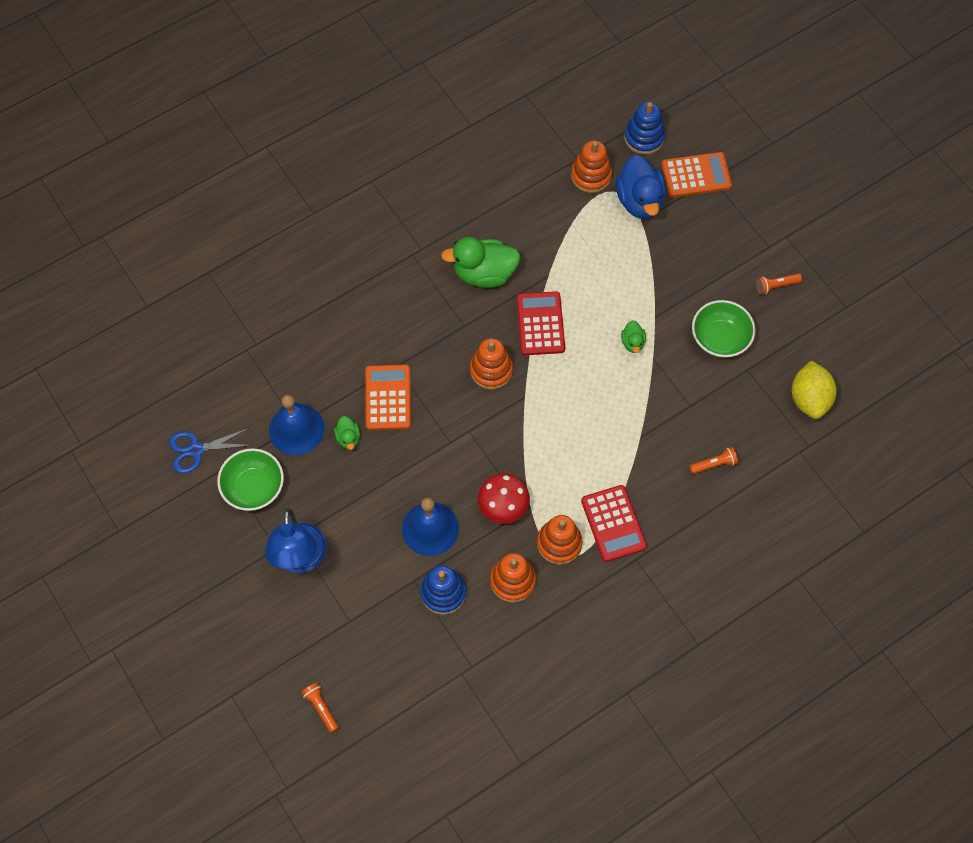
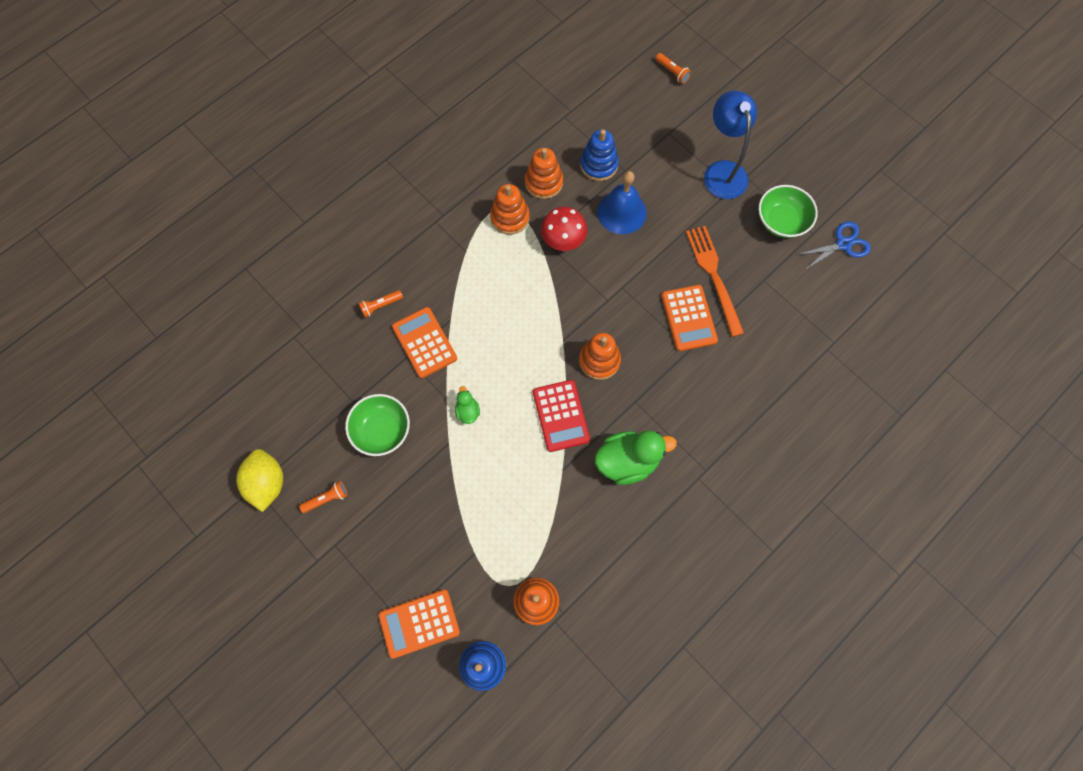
camera: 170 degrees right, 5 degrees up
blue bell [269,395,325,455] -> none
green duck [334,416,360,450] -> orange fork [686,226,744,337]
red calculator [581,485,647,562] -> none
blue duck [616,155,666,219] -> none
yellow lemon [792,361,837,419] -> yellow lemon moved to [236,449,283,512]
none -> orange calculator [392,307,457,378]

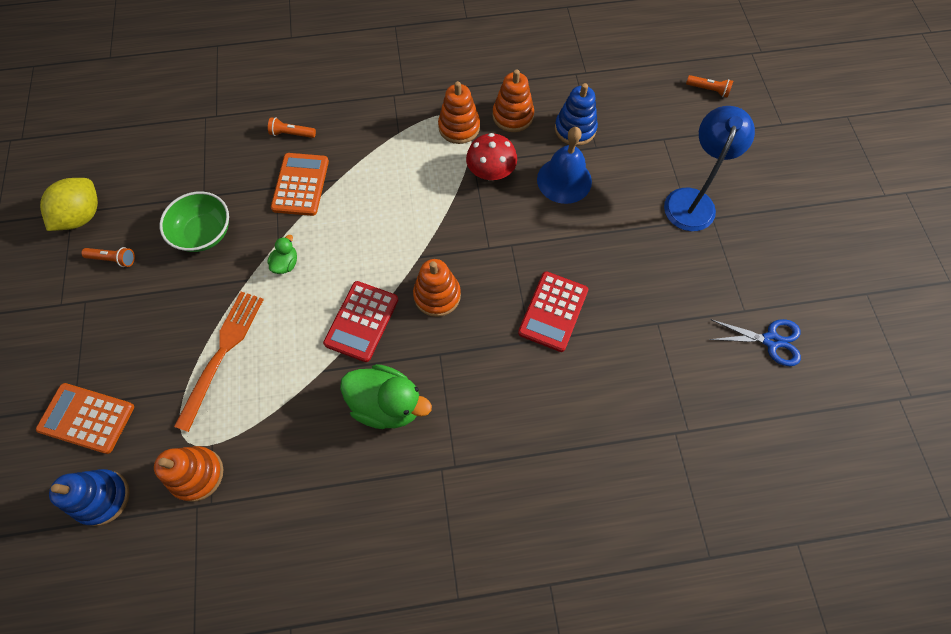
camera: 35 degrees right, 5 degrees down
orange flashlight [656,53,691,84] -> orange flashlight turned 60 degrees counterclockwise [686,75,733,98]
orange calculator [661,285,718,351] -> red calculator [518,272,588,352]
orange fork [686,226,744,337] -> orange fork moved to [174,292,264,432]
green bowl [758,185,818,238] -> none

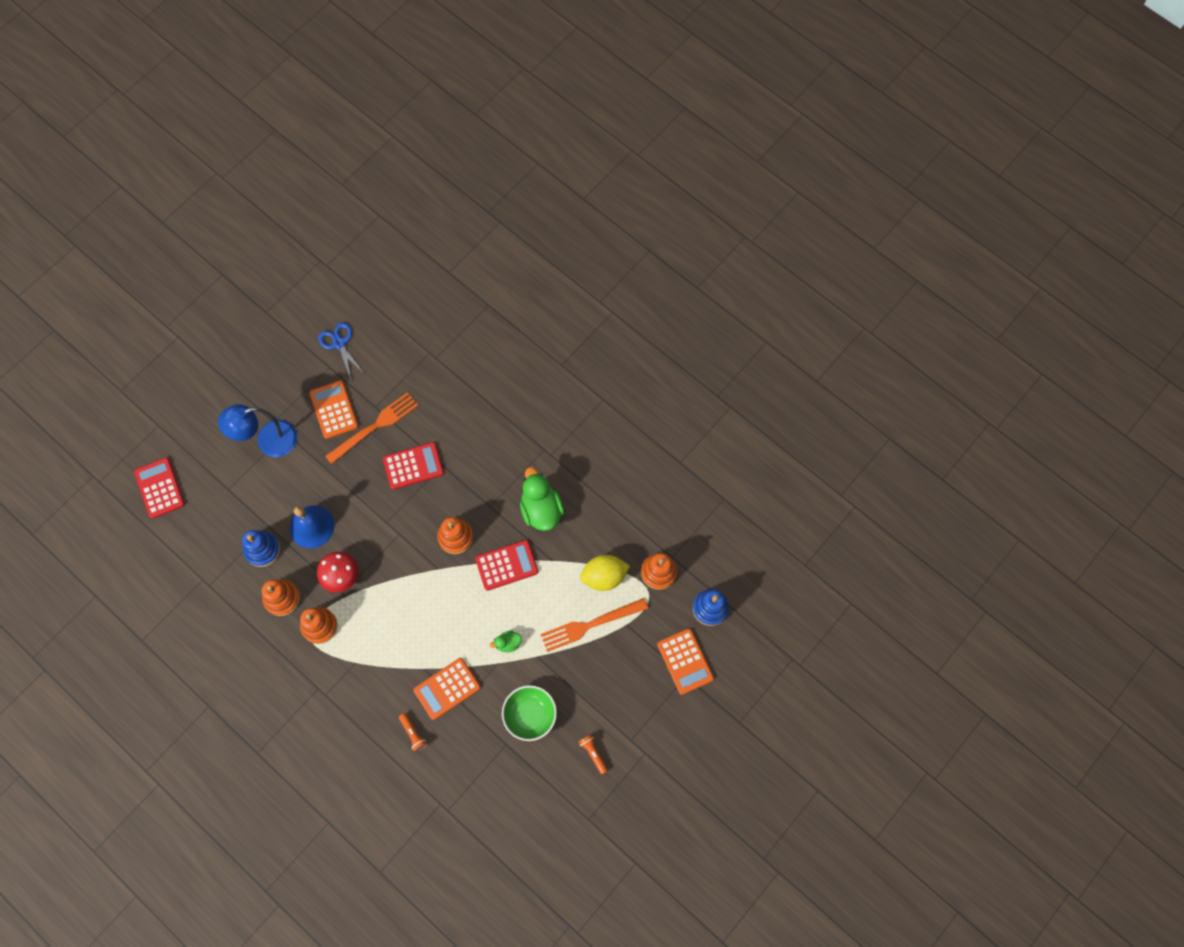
camera: 130 degrees left, 5 degrees up
yellow lemon [40,178,98,231] -> yellow lemon moved to [580,555,630,591]
orange flashlight [686,75,733,98] -> red calculator [134,458,185,519]
none -> orange calculator [309,380,358,439]
none -> orange fork [325,392,419,464]

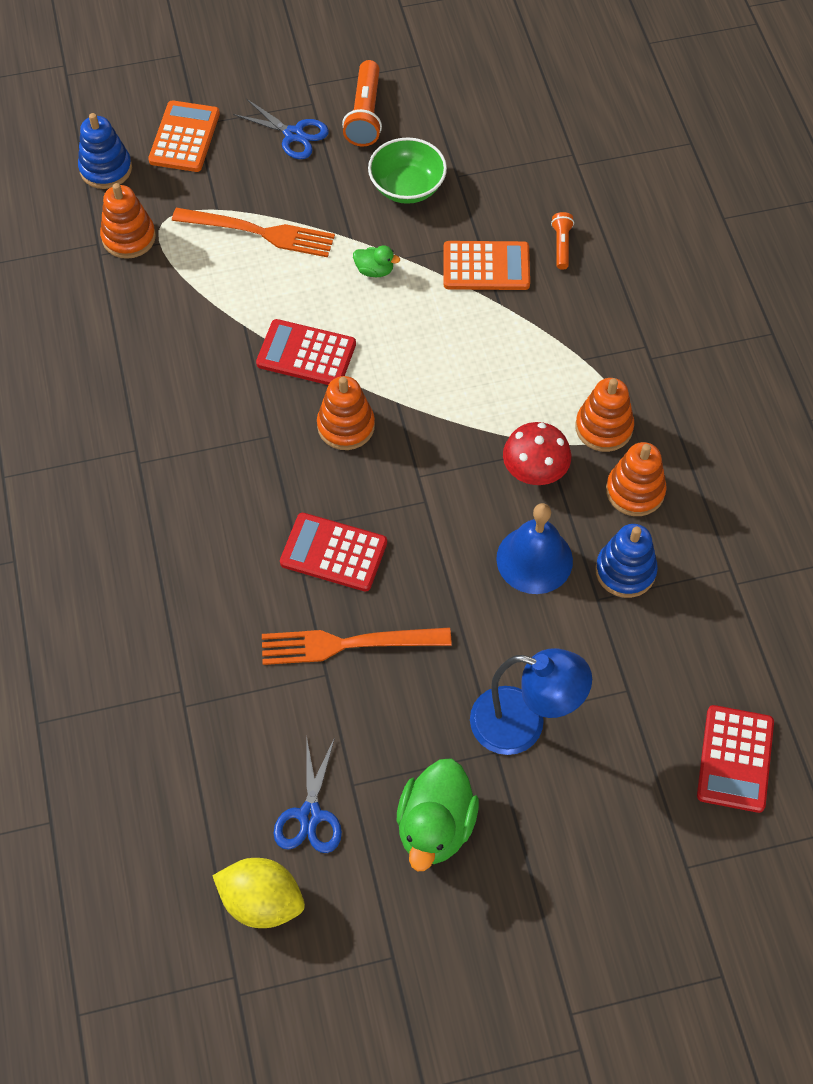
camera: 145 degrees left, 10 degrees down
orange calculator [309,380,358,439] -> none
green duck [520,467,564,531] -> green duck moved to [397,758,479,871]
orange flashlight [579,734,608,774] -> orange flashlight [342,60,382,146], size x1.77
yellow lemon [580,555,630,591] -> yellow lemon moved to [212,858,305,928]
none -> blue scissors [233,99,329,159]

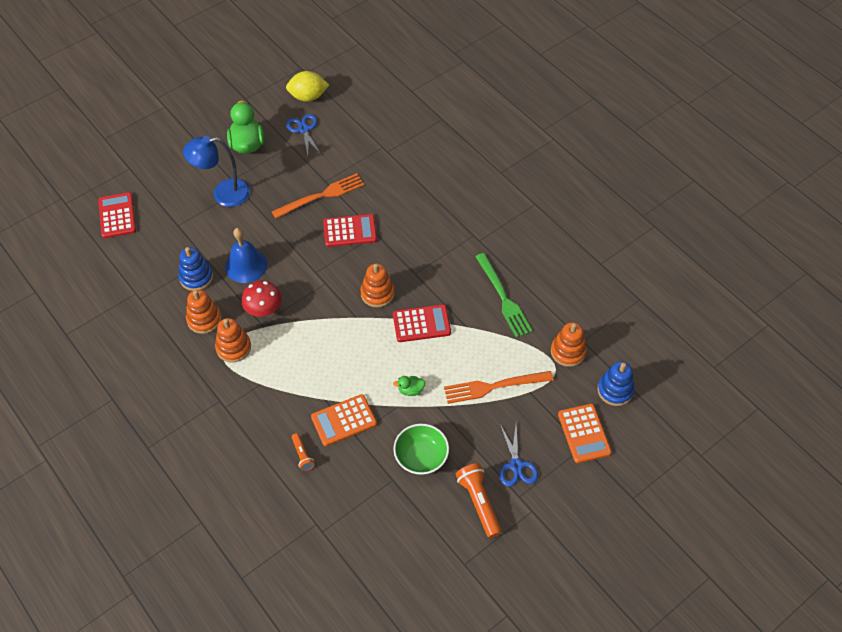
camera: 155 degrees right, 5 degrees down
blue scissors [233,99,329,159] -> blue scissors turned 105 degrees counterclockwise [499,425,538,486]
none -> green fork [475,253,532,338]

